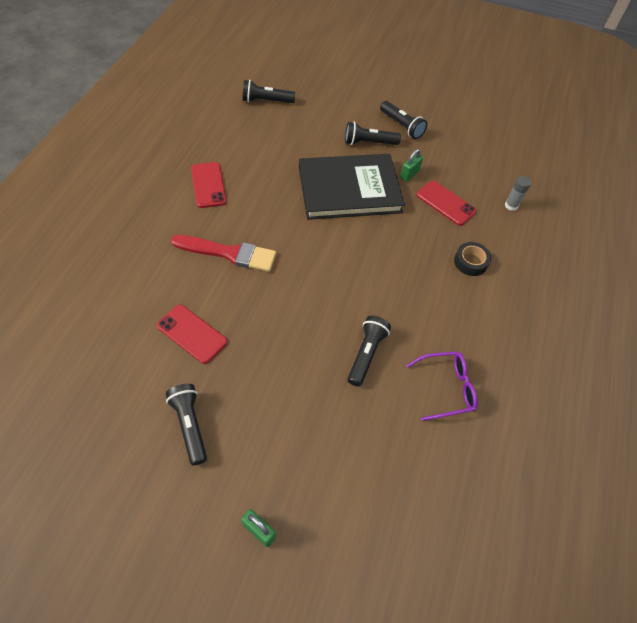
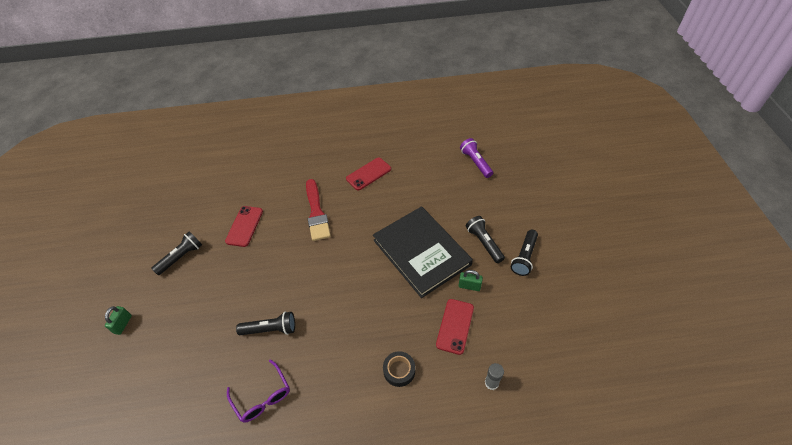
camera: 70 degrees right, 5 degrees down
black flashlight [243,80,295,103] -> purple flashlight [460,138,493,178]

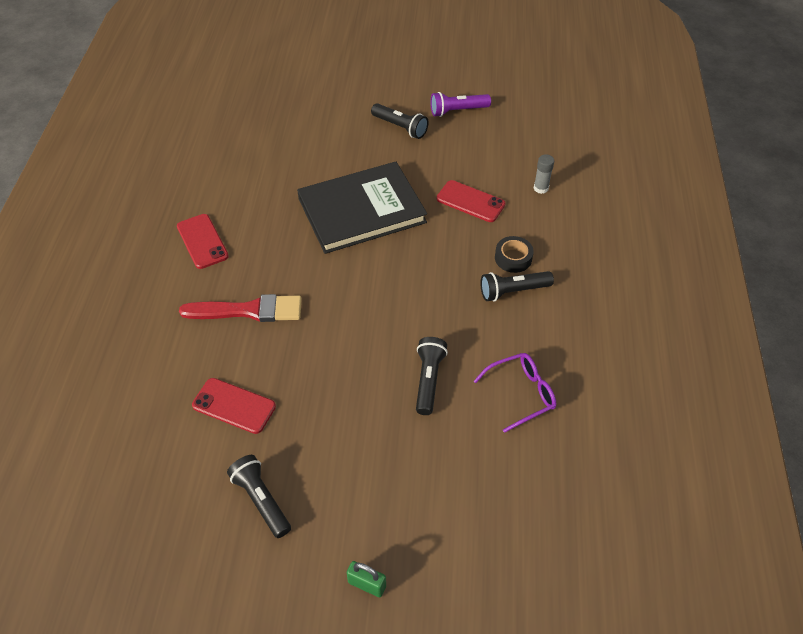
camera: 80 degrees left, 0 degrees up
green padlock [458,270,483,291] -> none
purple flashlight [460,138,493,178] -> purple flashlight moved to [431,92,491,117]
black flashlight [466,216,505,263] -> black flashlight moved to [480,271,554,302]

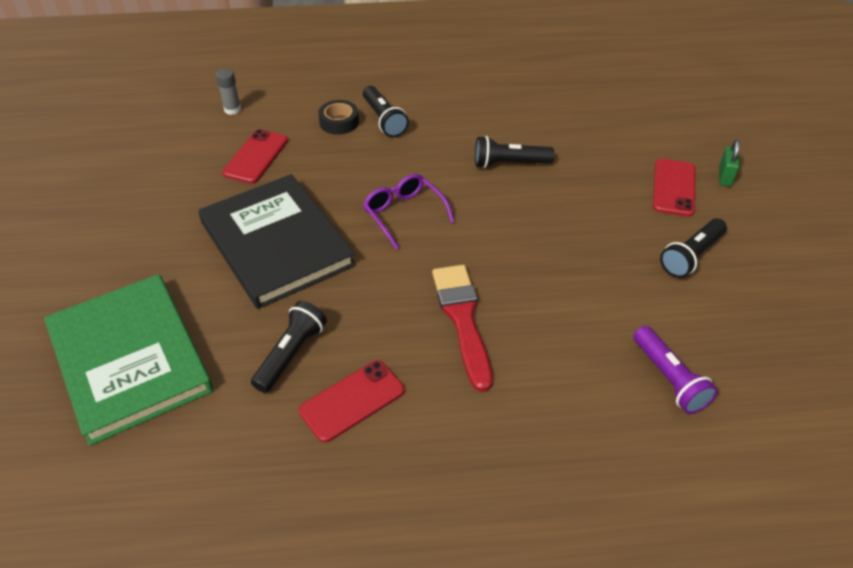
camera: 100 degrees left, 5 degrees down
red phone [192,378,276,434] -> red phone moved to [653,159,695,216]
black flashlight [371,103,429,139] -> black flashlight moved to [251,301,327,393]
purple flashlight [431,92,491,117] -> purple flashlight moved to [633,326,718,414]
purple glasses [474,353,556,433] -> purple glasses moved to [363,174,454,250]
none -> green book [44,274,213,446]

